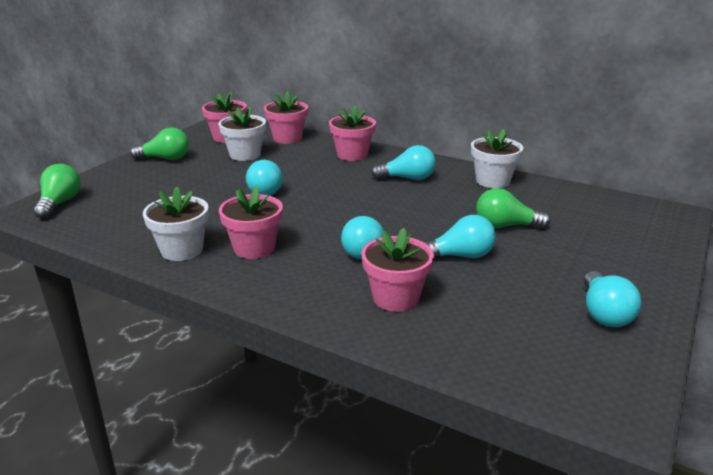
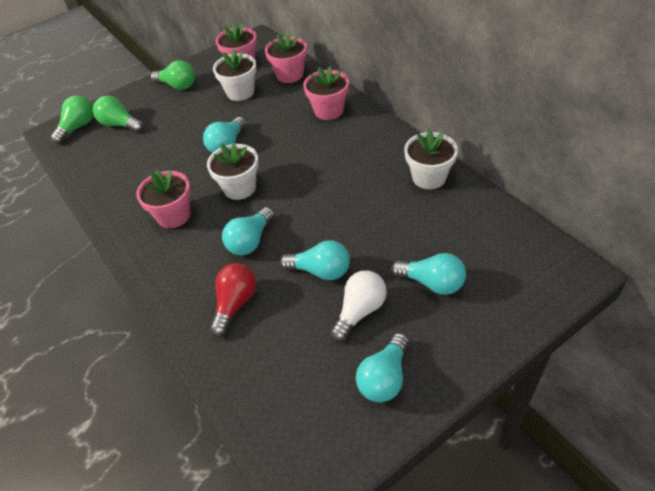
camera: 30 degrees right, 20 degrees up
white flower pot [143,187,209,261] -> white flower pot moved to [207,143,259,200]
pink flower pot [361,228,434,312] -> red light bulb [210,263,256,336]
turquoise light bulb [371,145,436,180] -> turquoise light bulb moved to [391,253,466,295]
green light bulb [476,188,550,229] -> green light bulb moved to [93,96,143,133]
none -> white light bulb [331,270,387,341]

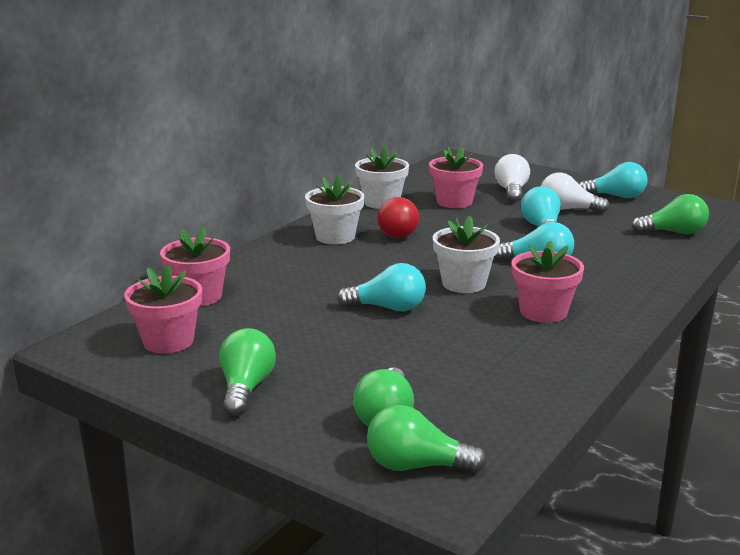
camera: 115 degrees left, 25 degrees down
red light bulb [210,263,256,336] -> none
white flower pot [213,49,256,101] -> white flower pot moved to [305,175,365,245]
pink flower pot [303,67,349,120] -> pink flower pot moved to [429,146,483,208]
turquoise light bulb [391,253,466,295] -> white light bulb [494,154,530,202]
none -> red ball [378,197,419,238]
none -> green light bulb [632,194,709,234]

